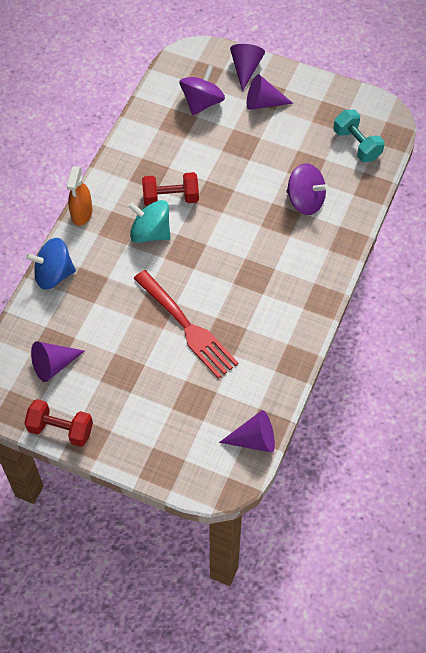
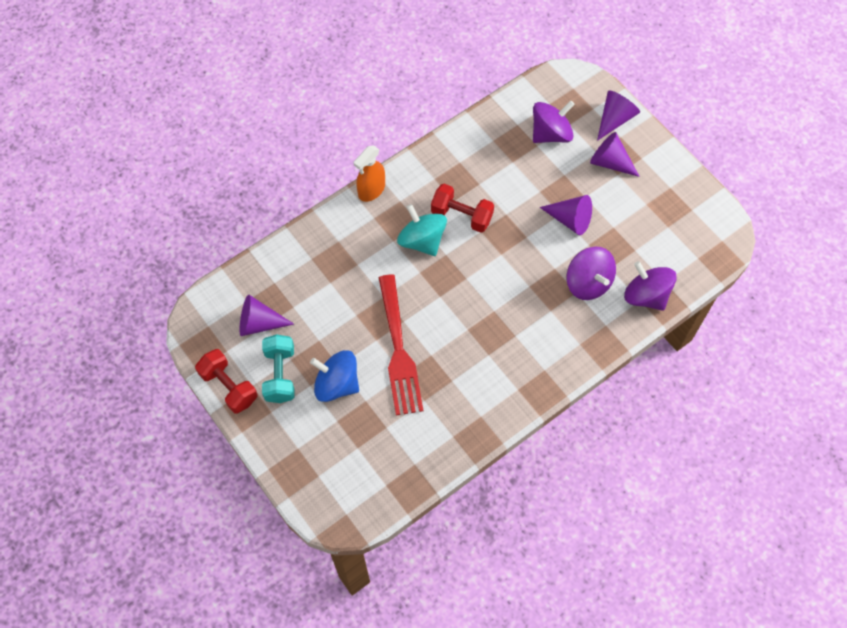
camera: 30 degrees right, 5 degrees up
blue spinning top [26,238,76,289] -> blue spinning top moved to [310,350,359,402]
purple cone [219,410,275,452] -> purple cone moved to [540,195,592,235]
turquoise dumbbell [333,110,385,162] -> turquoise dumbbell moved to [262,334,294,403]
none -> purple spinning top [624,261,677,311]

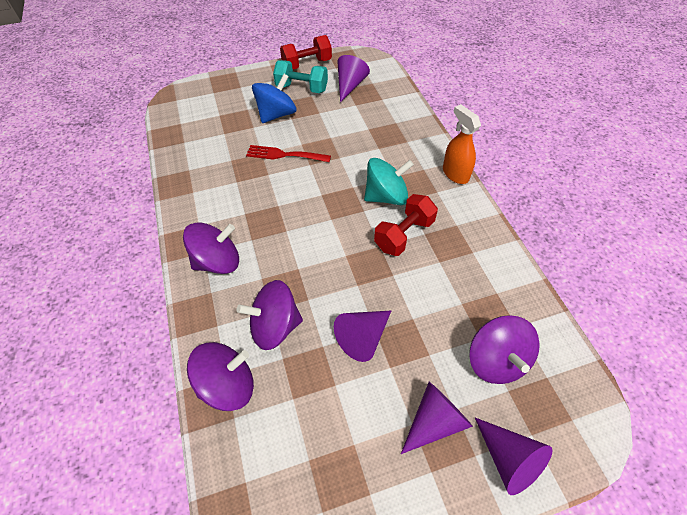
camera: 110 degrees right, 10 degrees down
red fork [378,274,423,415] -> red fork [246,145,331,162], size x0.62
none -> purple spinning top [183,222,239,274]

